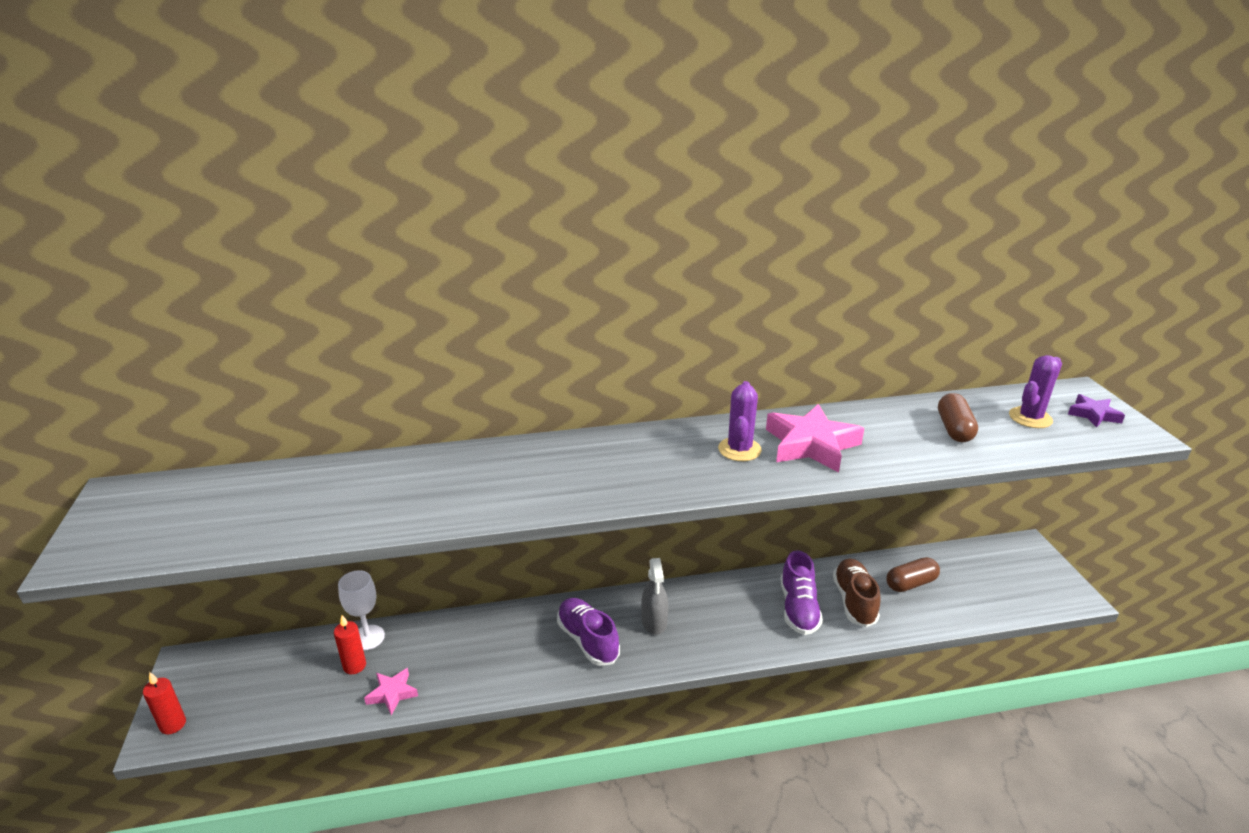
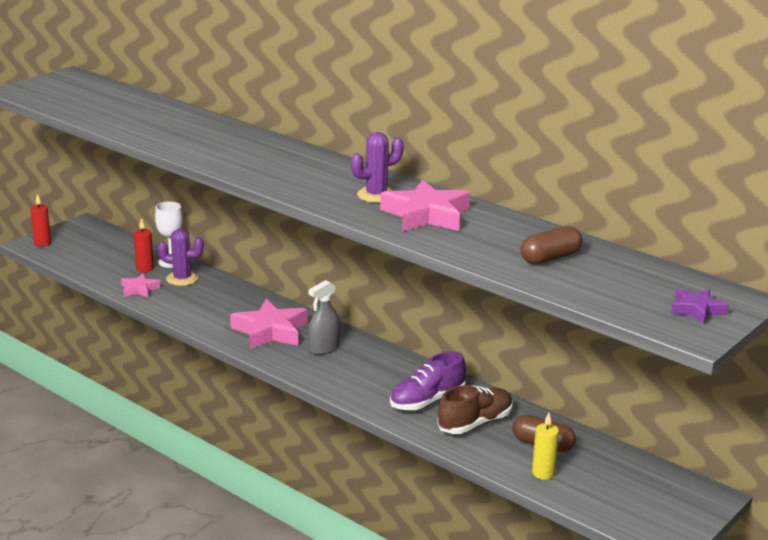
camera: 50 degrees right, 5 degrees down
purple shoe [557,598,620,666] -> pink star [230,299,307,349]
purple cactus [1009,355,1062,428] -> purple cactus moved to [157,229,204,286]
none -> yellow candle [532,413,559,480]

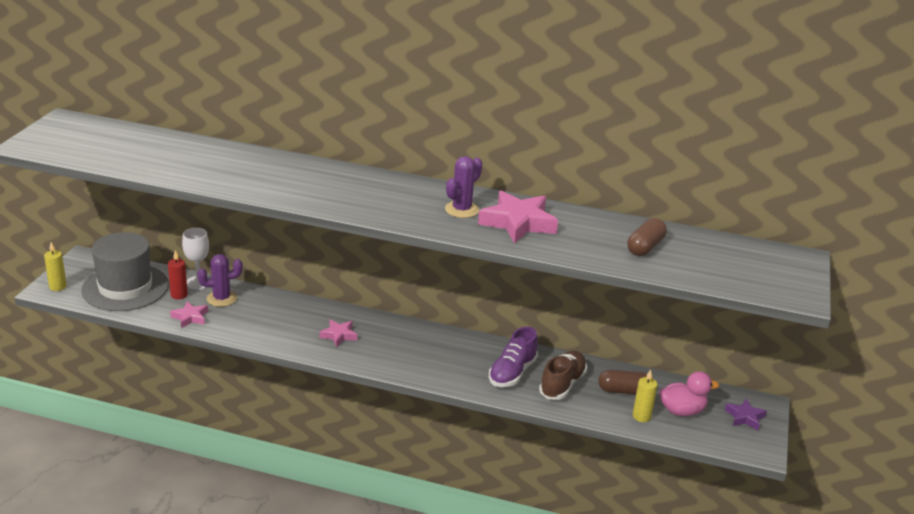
camera: 25 degrees left, 5 degrees up
red candle [30,194,51,247] -> yellow candle [44,242,67,291]
pink star [230,299,307,349] -> pink star [319,320,357,347], size x0.54
grey spray bottle [308,280,341,355] -> none
purple star [671,289,729,324] -> purple star moved to [725,399,767,430]
none -> grey hat [81,232,169,311]
none -> pink duck [659,371,719,416]

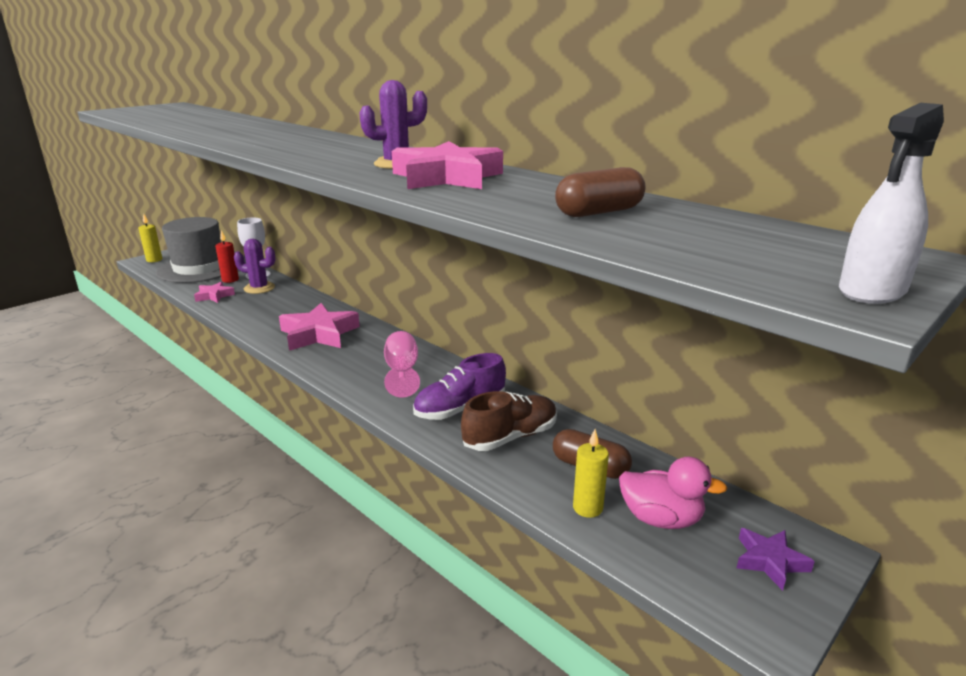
camera: 30 degrees right, 5 degrees down
pink star [319,320,357,347] -> pink star [279,303,360,351], size x1.86
none -> pink goblet [384,331,420,398]
none -> white spray bottle [839,103,944,304]

